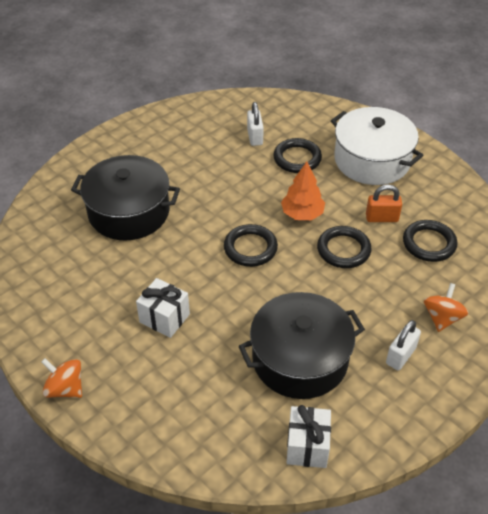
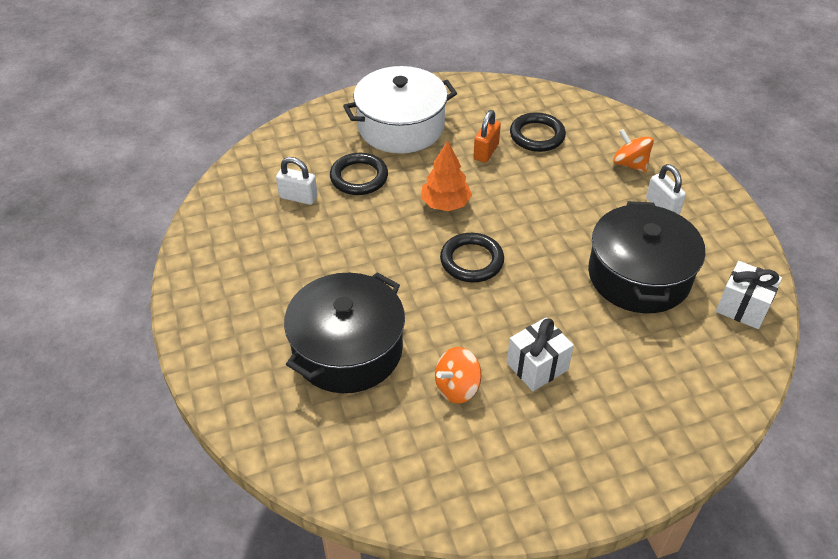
camera: 65 degrees left, 0 degrees up
orange spinning top [41,358,82,398] -> orange spinning top moved to [435,347,481,403]
black ring [317,226,372,268] -> none

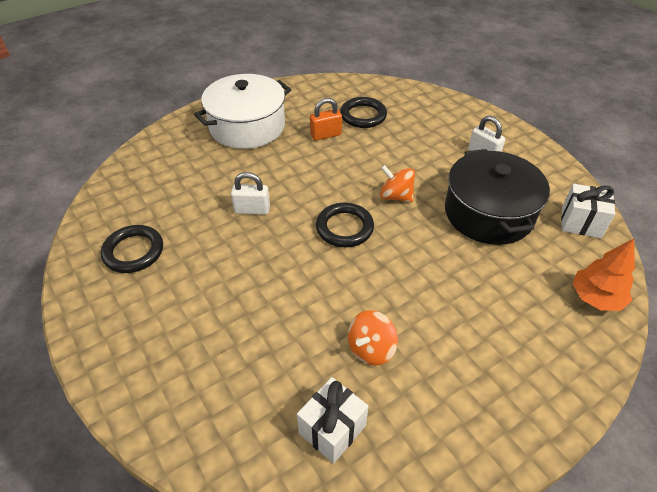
camera: 15 degrees left, 0 degrees up
white padlock [276,157,317,205] -> white padlock moved to [231,172,270,215]
black pot [284,272,405,393] -> none
black ring [330,153,388,195] -> black ring moved to [101,225,163,273]
orange tree [421,140,472,211] -> orange tree moved to [573,239,635,311]
orange padlock [473,110,501,163] -> orange padlock turned 60 degrees clockwise [310,98,342,141]
white gift [507,317,574,391] -> white gift moved to [297,377,369,464]
orange spinning top [613,129,654,173] -> orange spinning top moved to [380,165,415,202]

